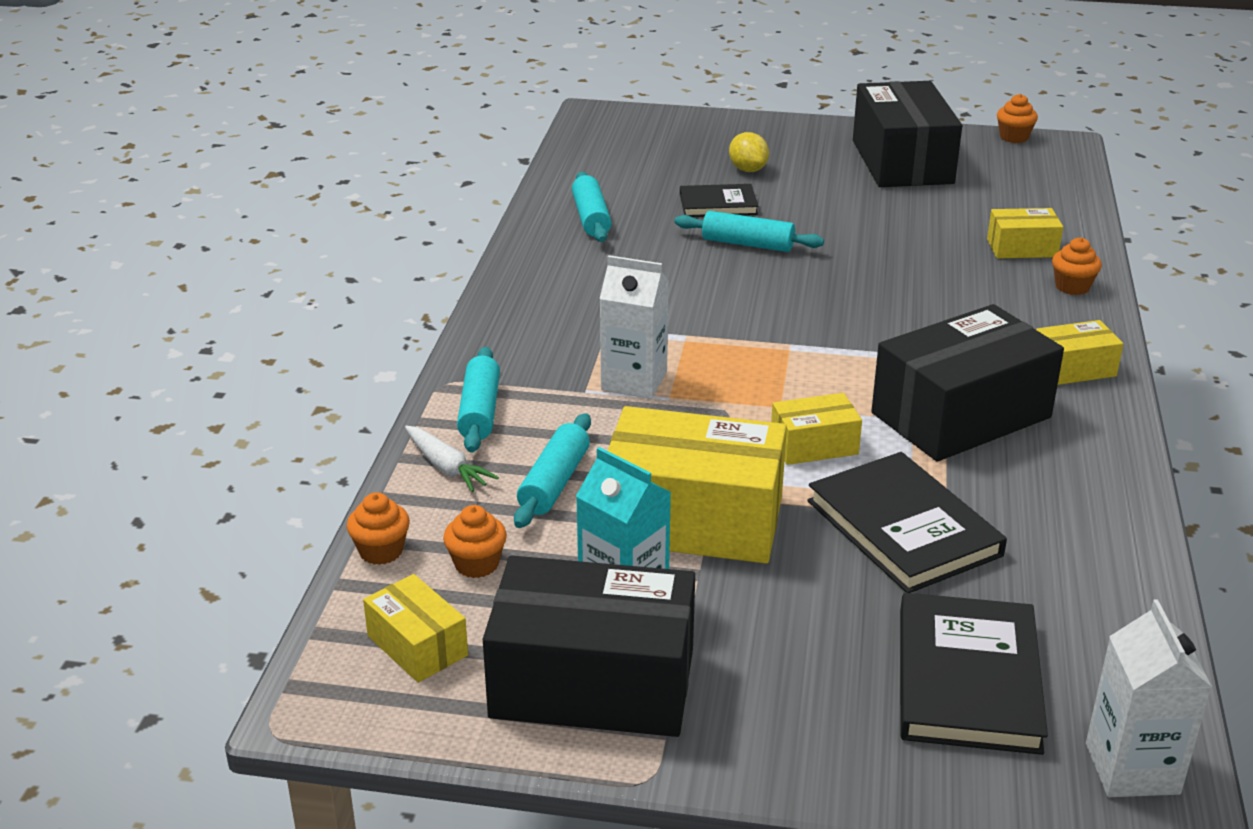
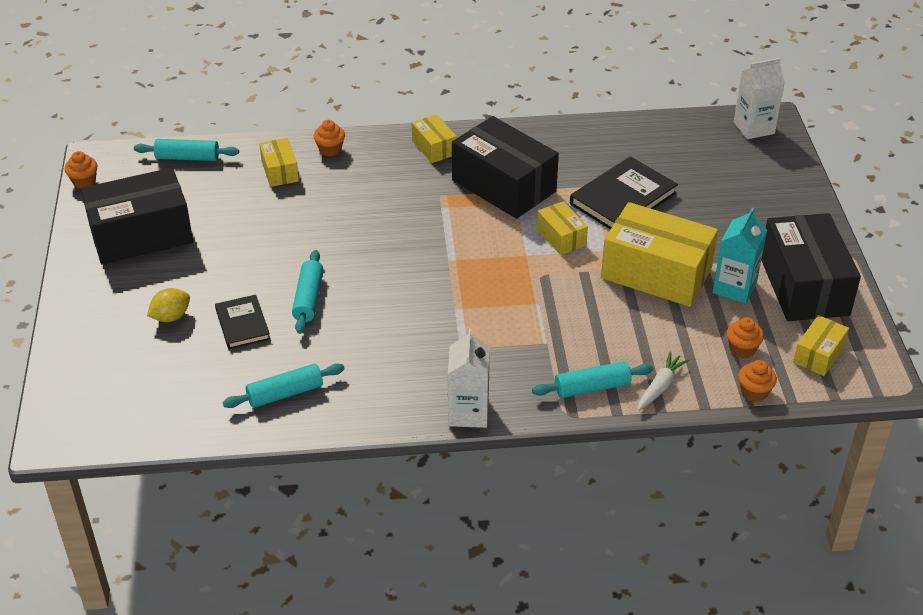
camera: 105 degrees left, 10 degrees up
turquoise rolling pin [514,413,591,528] -> turquoise rolling pin moved to [134,139,239,161]
white carton [599,255,669,399] -> white carton moved to [448,329,490,428]
yellow box [608,406,787,564] -> yellow box turned 60 degrees counterclockwise [601,202,718,307]
black book [900,593,1048,755] -> none

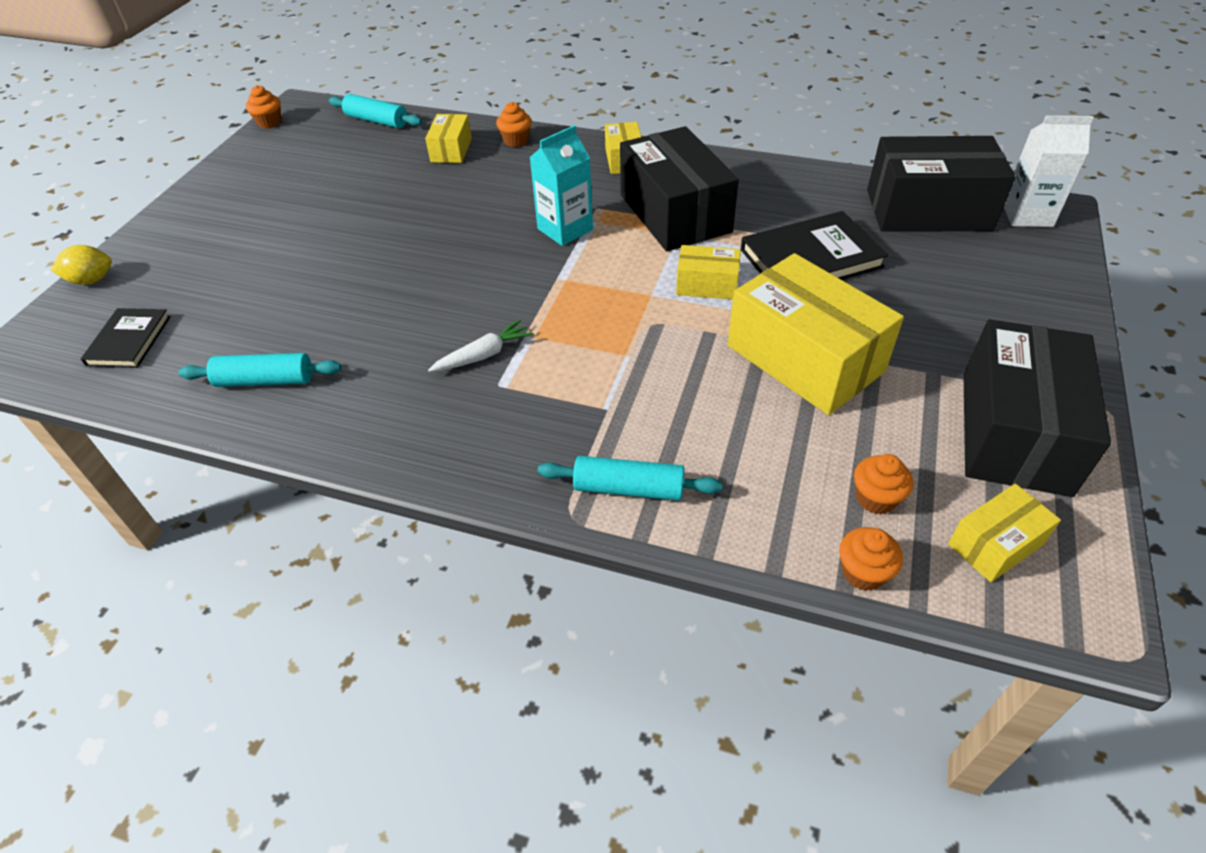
camera: 25 degrees right, 5 degrees up
black box [81,168,193,265] -> black box moved to [867,136,1016,232]
yellow lemon [147,288,190,322] -> yellow lemon moved to [51,245,112,285]
black book [215,295,270,349] -> black book moved to [81,308,170,368]
turquoise rolling pin [292,250,324,334] -> none
white carton [448,329,490,428] -> none
yellow box [537,201,588,255] -> yellow box turned 75 degrees counterclockwise [676,245,741,300]
white carrot [638,352,689,410] -> white carrot moved to [428,320,533,372]
turquoise carton [713,208,767,304] -> turquoise carton moved to [529,125,593,246]

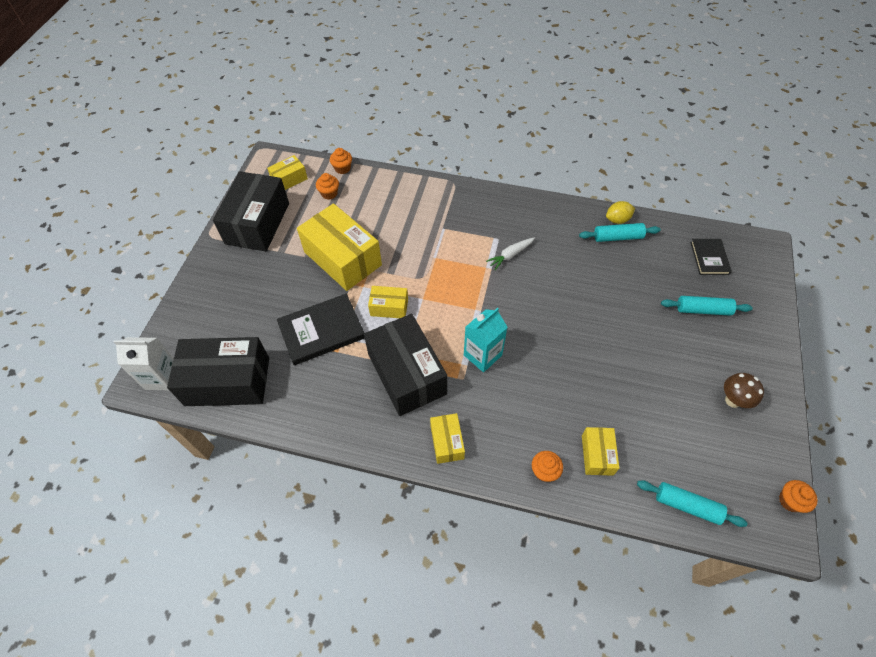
camera: 175 degrees right, 10 degrees up
yellow lemon [51,245,112,285] -> yellow lemon moved to [606,201,635,224]
turquoise rolling pin [538,456,722,501] -> turquoise rolling pin moved to [661,296,753,316]
none -> brown mushroom [724,373,764,408]

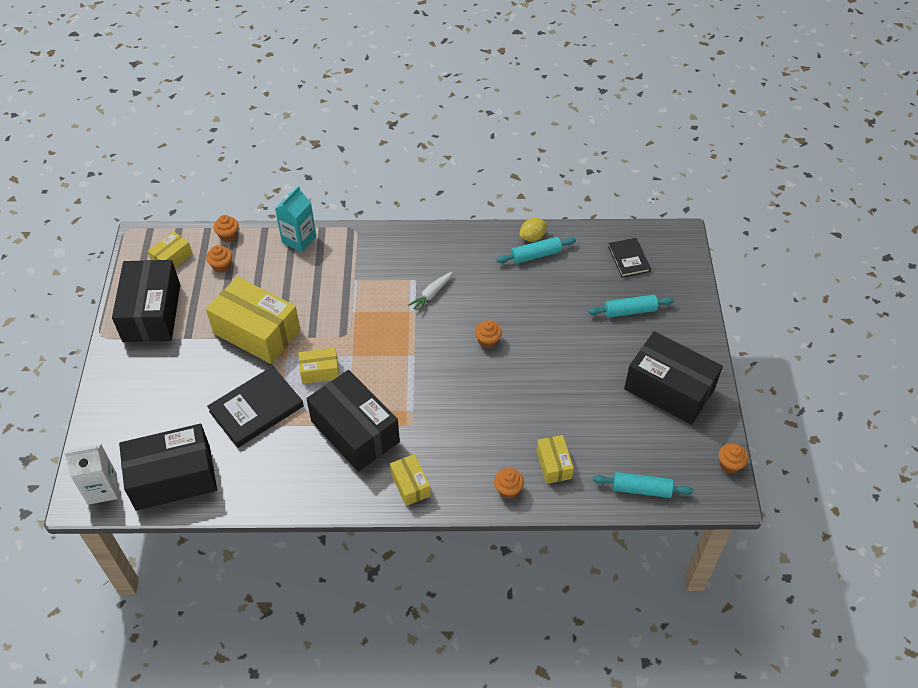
camera: 15 degrees left, 5 degrees down
turquoise carton [464,308,508,372] -> turquoise carton moved to [275,186,316,252]
brown mushroom [724,373,764,408] -> black box [624,331,723,425]
none -> orange cupcake [475,320,502,348]

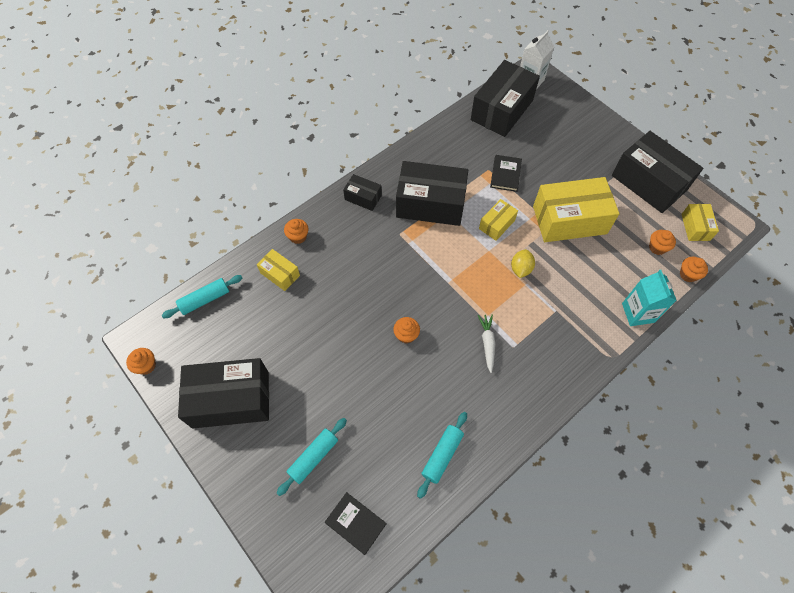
camera: 140 degrees right, 10 degrees up
black book [207,366,304,448] -> black book [490,155,522,192], size x0.60
yellow box [390,454,431,506] -> black box [343,174,382,211]
yellow lemon [519,218,547,242] -> yellow lemon moved to [511,249,535,278]

